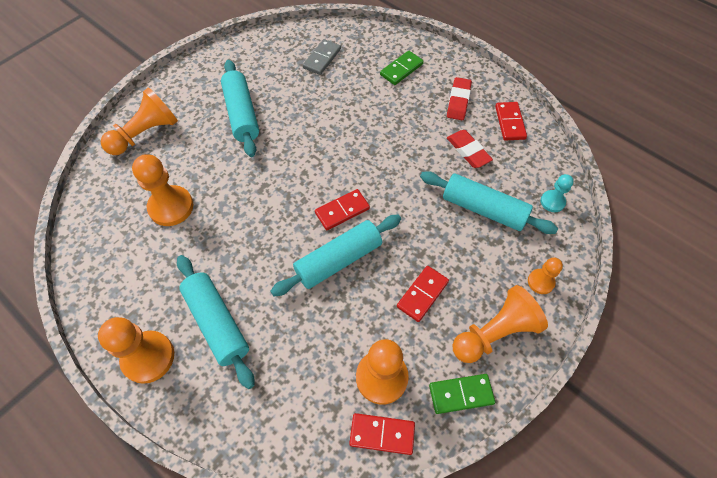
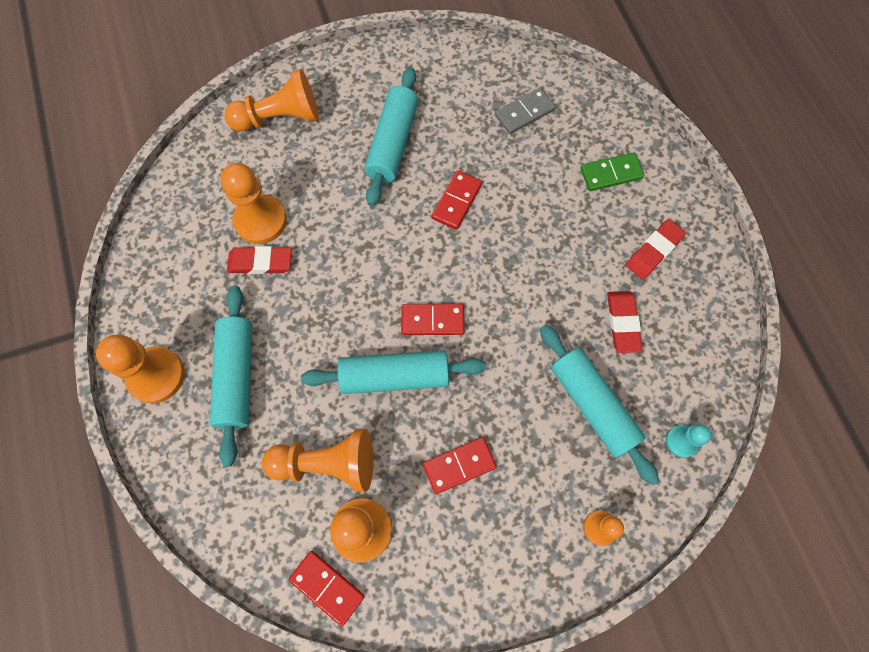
camera: 30 degrees right, 10 degrees up
green domino [429,374,495,414] -> none
orange pawn [453,285,548,363] -> orange pawn moved to [262,429,373,492]
red domino [495,102,527,141] -> red domino moved to [431,170,482,230]
none -> red eraser [227,246,292,274]

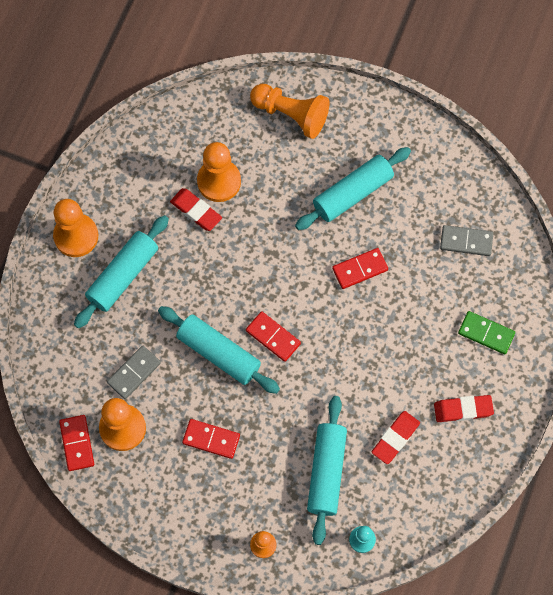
camera: 40 degrees right, 0 degrees up
orange pawn [262,429,373,492] -> grey domino [107,346,161,399]

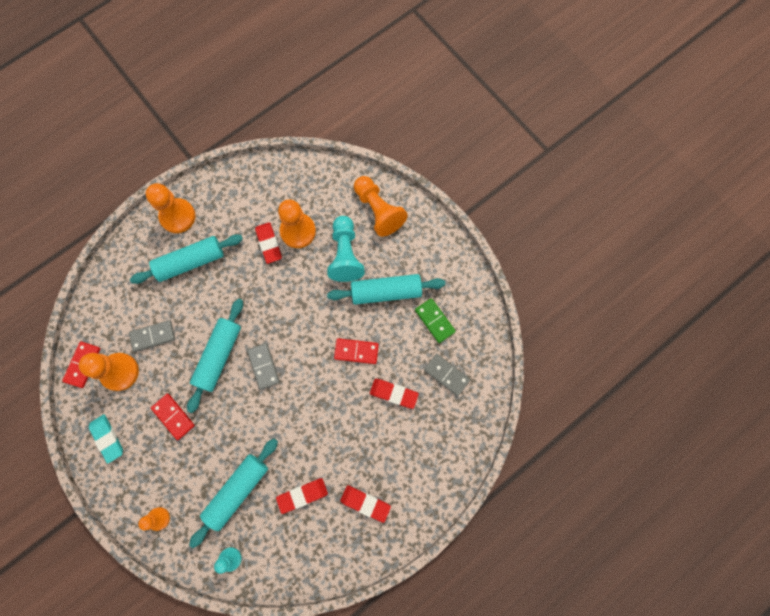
camera: 30 degrees right, 5 degrees up
turquoise rolling pin [158,306,280,394] -> turquoise rolling pin turned 45 degrees clockwise [187,298,243,413]
red domino [246,311,301,362] -> grey domino [247,343,280,390]
green domino [458,311,515,354] -> green domino moved to [415,298,456,343]
none -> turquoise eraser [89,414,123,464]
none -> turquoise pawn [327,216,365,282]
none -> red eraser [370,379,419,409]

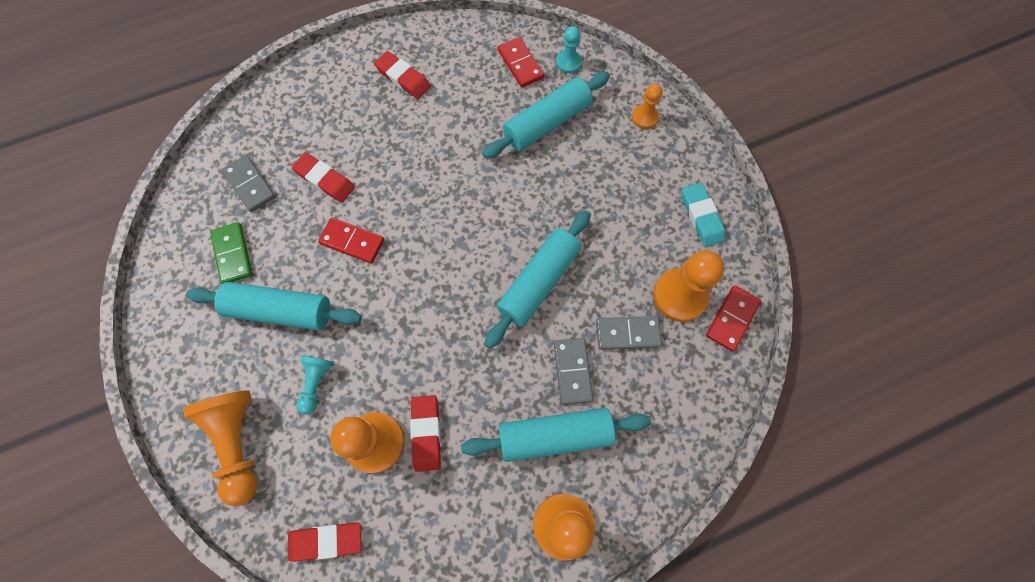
camera: 165 degrees left, 5 degrees down
red domino [151,394,195,440] -> red domino moved to [497,37,544,88]
grey domino [247,343,280,390] -> grey domino moved to [554,338,593,405]
red eraser [276,478,328,514] -> red eraser moved to [288,523,361,562]
turquoise pawn [327,216,365,282] -> turquoise pawn [297,356,334,415], size x0.55

